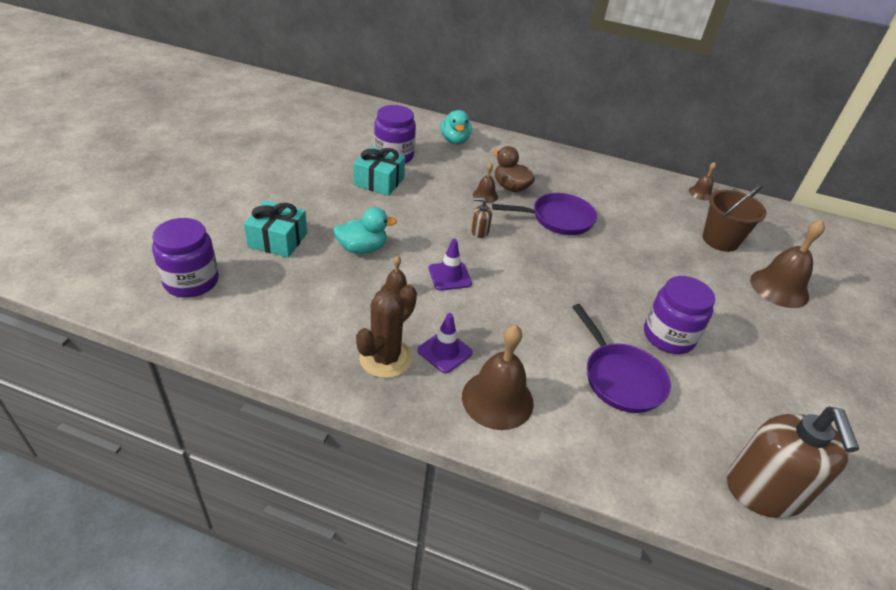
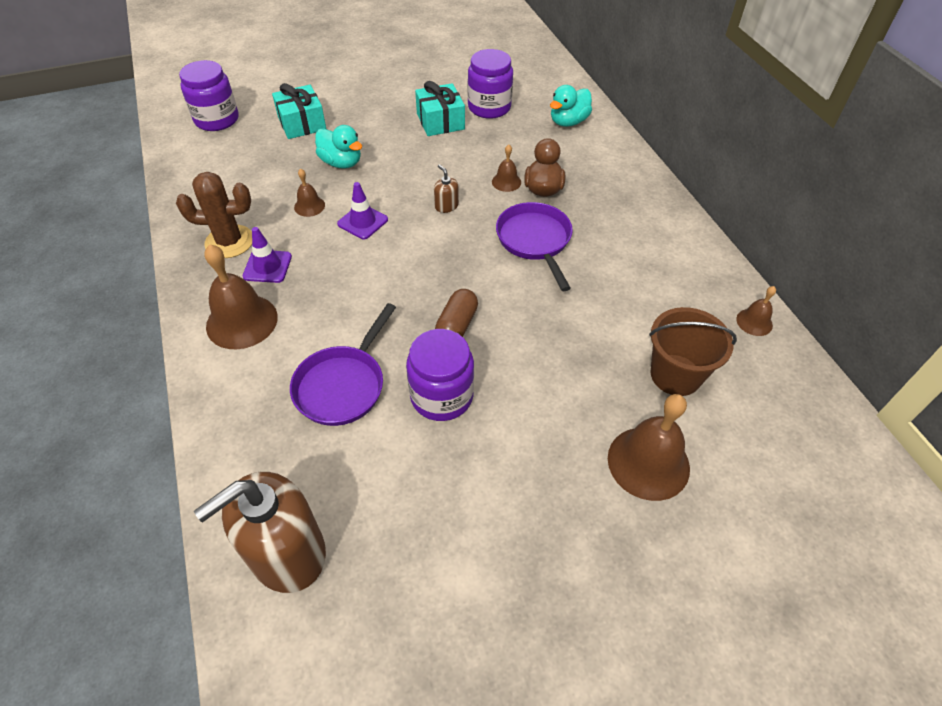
camera: 55 degrees right, 10 degrees up
purple pan [492,193,597,235] -> purple pan turned 150 degrees counterclockwise [496,202,573,291]
none -> brown capsule [435,289,478,337]

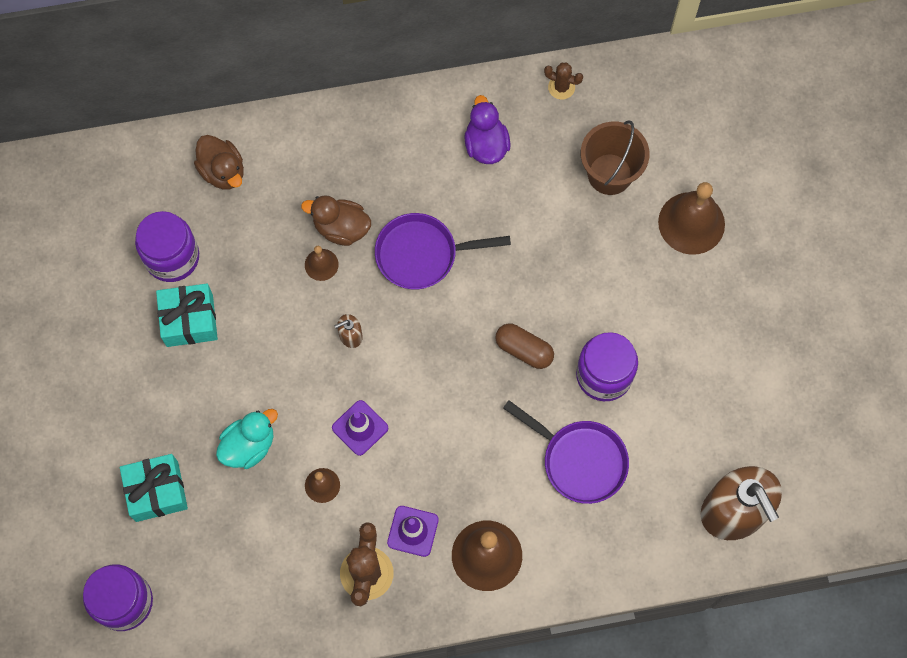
camera: 80 degrees left, 20 degrees up
turquoise duck [550,85,592,127] -> brown duck [194,135,244,190]
brown bell [736,286,776,336] -> brown cactus [544,63,583,100]
none -> purple duck [464,95,511,164]

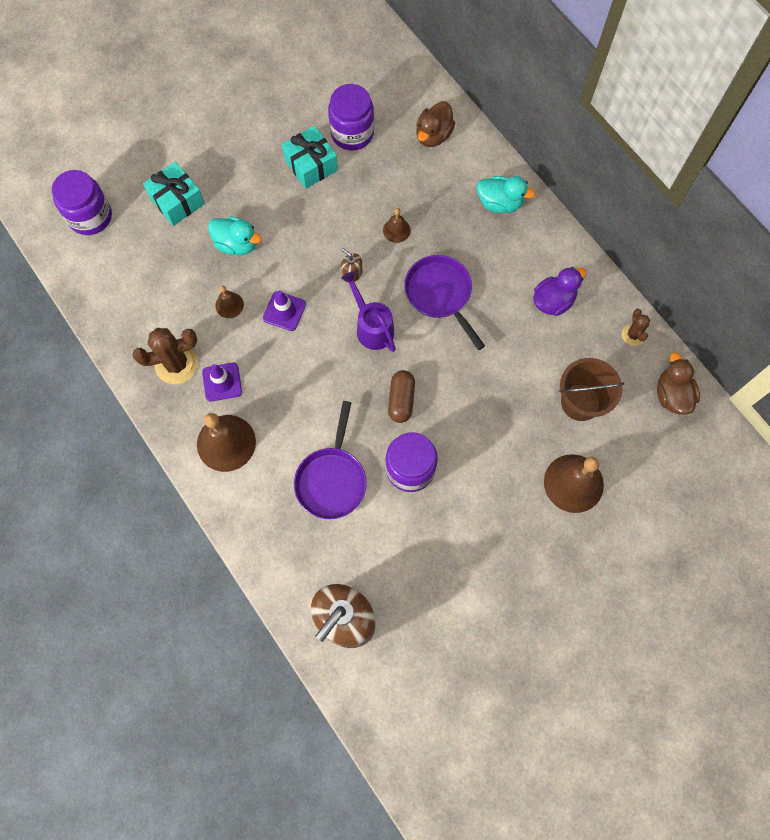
camera: 65 degrees right, 0 degrees up
brown duck [301,195,371,246] -> brown duck moved to [657,352,700,415]
none -> purple watering can [341,271,396,352]
none -> turquoise duck [477,176,535,213]

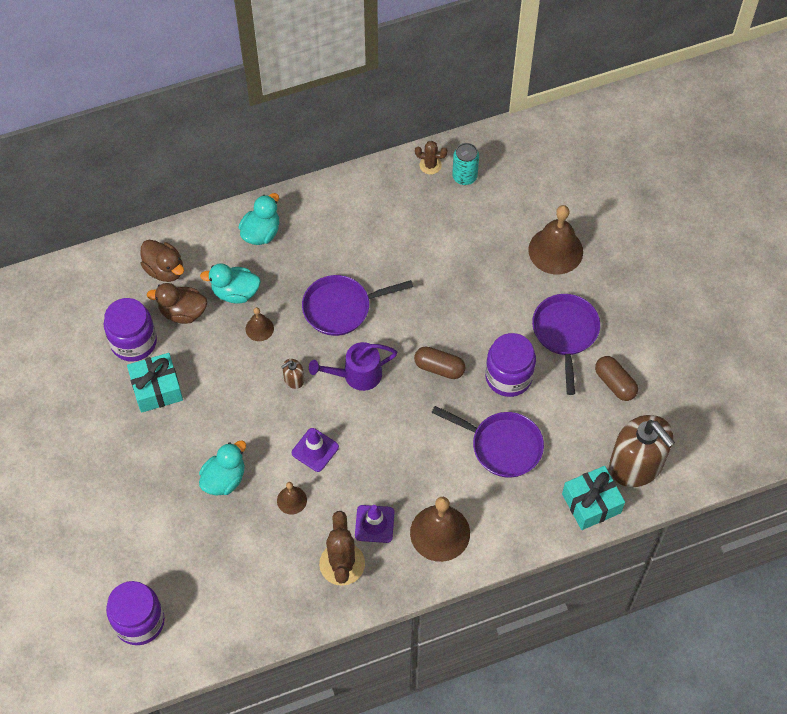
camera: 75 degrees left, 10 degrees down
turquoise gift [143,162,205,226] -> turquoise gift moved to [562,466,625,530]
purple duck [533,267,587,316] -> none
brown bucket [559,358,624,421] -> none
brown duck [657,352,700,415] -> brown duck moved to [147,283,207,324]
none -> turquoise duck [200,263,261,304]
none -> turquoise can [452,143,479,185]
none -> purple pan [532,294,600,395]
none -> brown capsule [595,356,638,401]

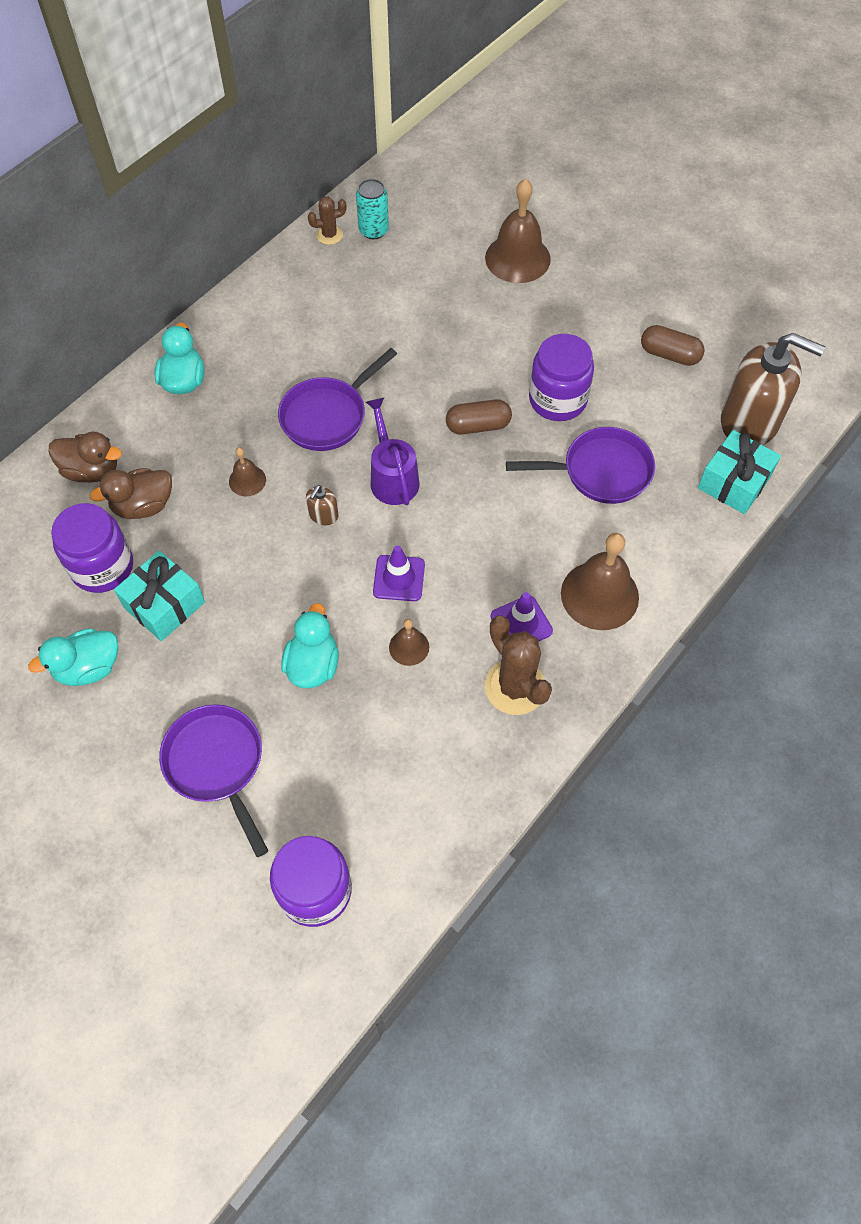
camera: 30 degrees left, 0 degrees up
turquoise duck [200,263,261,304] -> turquoise duck moved to [28,628,118,686]
purple watering can [309,342,397,391] -> purple watering can turned 120 degrees clockwise [366,398,419,505]
purple pan [532,294,600,395] -> purple pan moved to [159,704,269,857]

